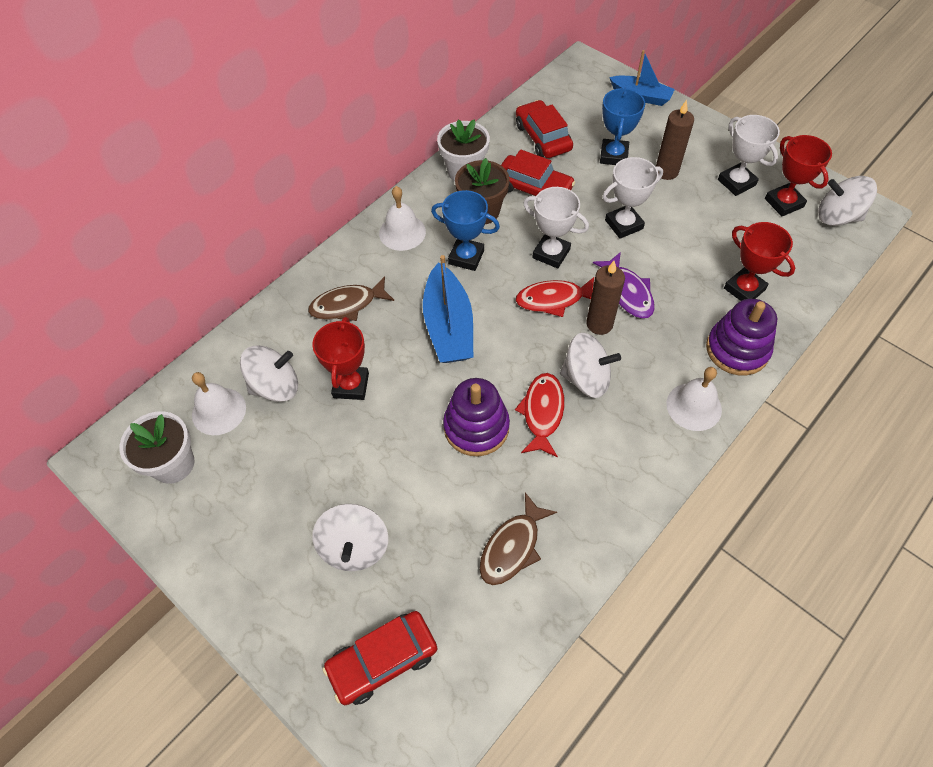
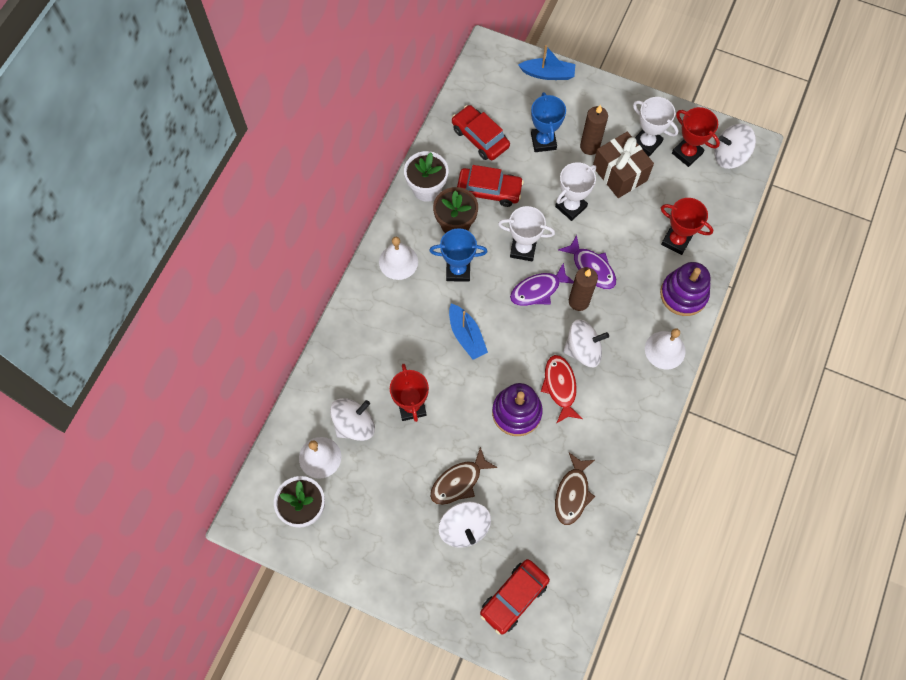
camera: 20 degrees left, 10 degrees up
brown fish [308,276,394,321] -> brown fish moved to [430,447,498,505]
blue boat [423,255,473,363] -> blue boat [449,303,488,360], size x0.66
red fish [516,277,594,317] -> purple fish [510,262,574,306]
none -> brown gift [593,132,654,198]

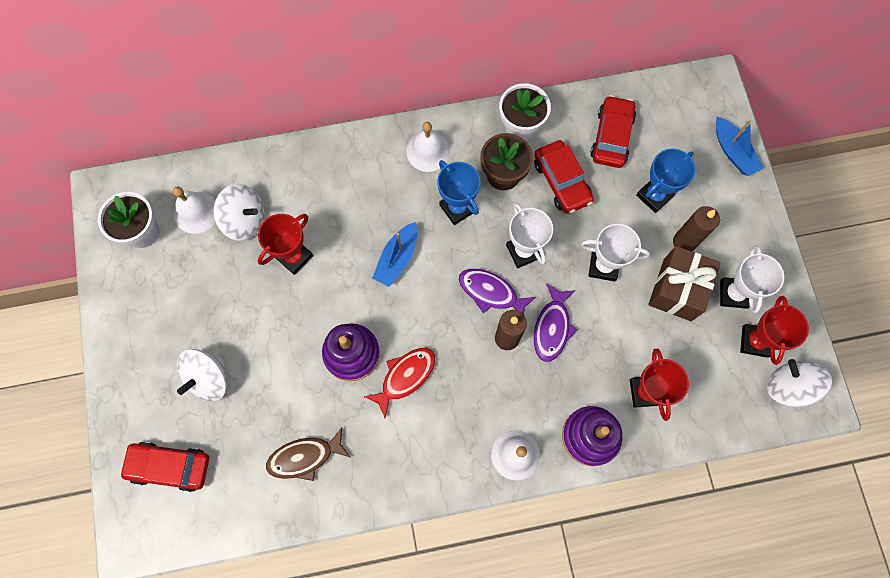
camera: 55 degrees right, 5 degrees up
brown fish [430,447,498,505] -> none
white spinning top [563,319,609,367] -> none

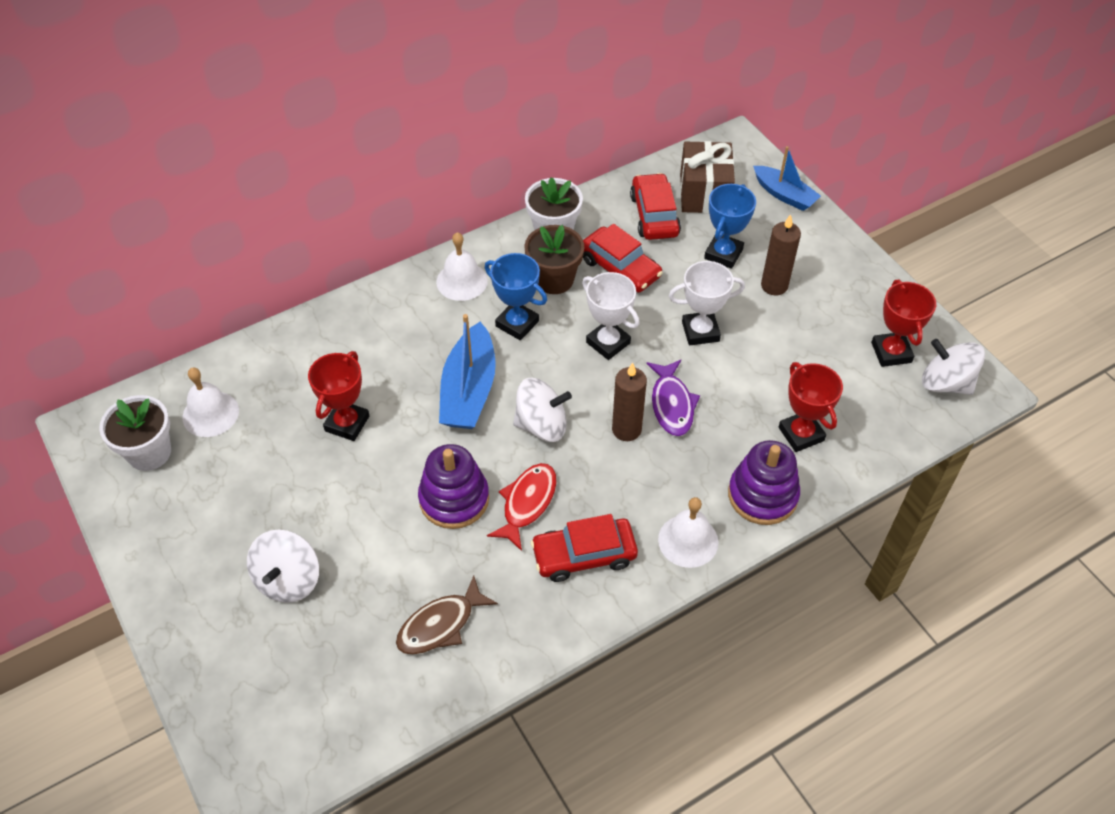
camera: 20 degrees left, 20 degrees down
red car [120,441,209,492] -> red car moved to [531,514,638,582]
white spinning top [213,184,265,241] -> white spinning top moved to [513,378,572,442]
blue boat [372,222,417,287] -> blue boat [439,314,496,429], size x1.51
purple fish [458,269,536,315] -> none
brown gift [648,246,721,321] -> brown gift moved to [680,141,735,213]
white trophy [720,246,784,313] -> none

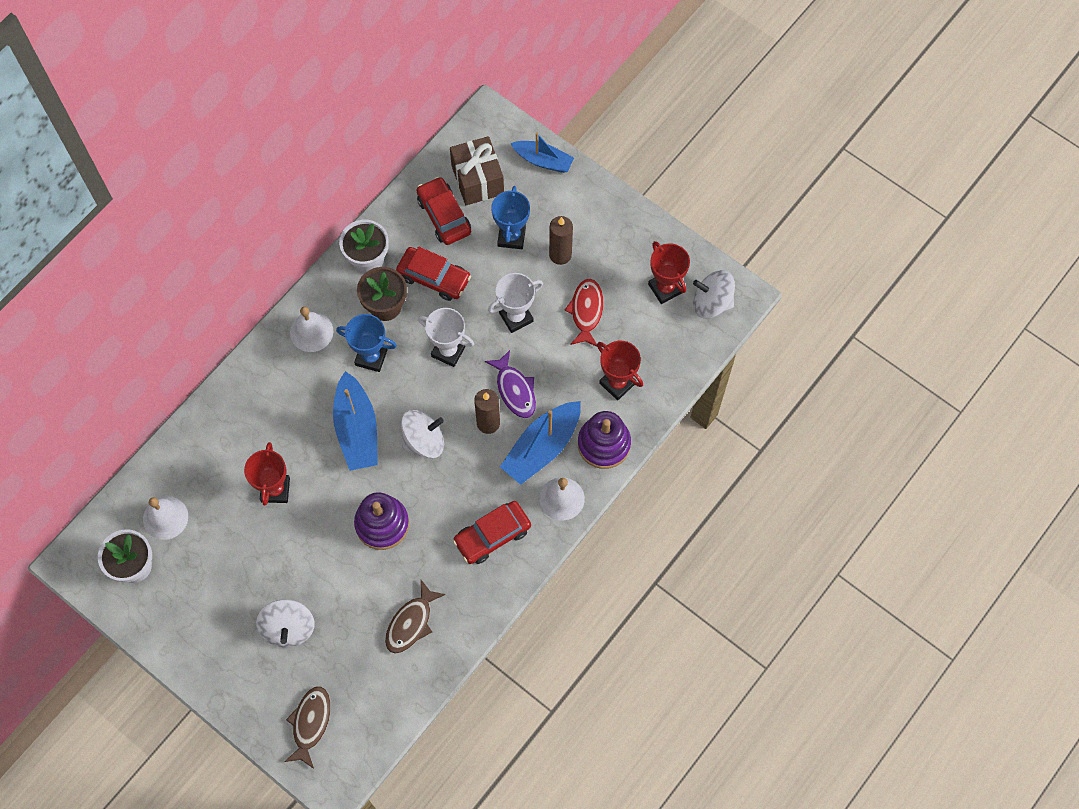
camera: 20 degrees left, 15 degrees up
red fish [487,463,557,551] -> red fish moved to [564,279,603,347]
none -> brown fish [284,686,331,769]
none -> blue boat [500,401,581,485]

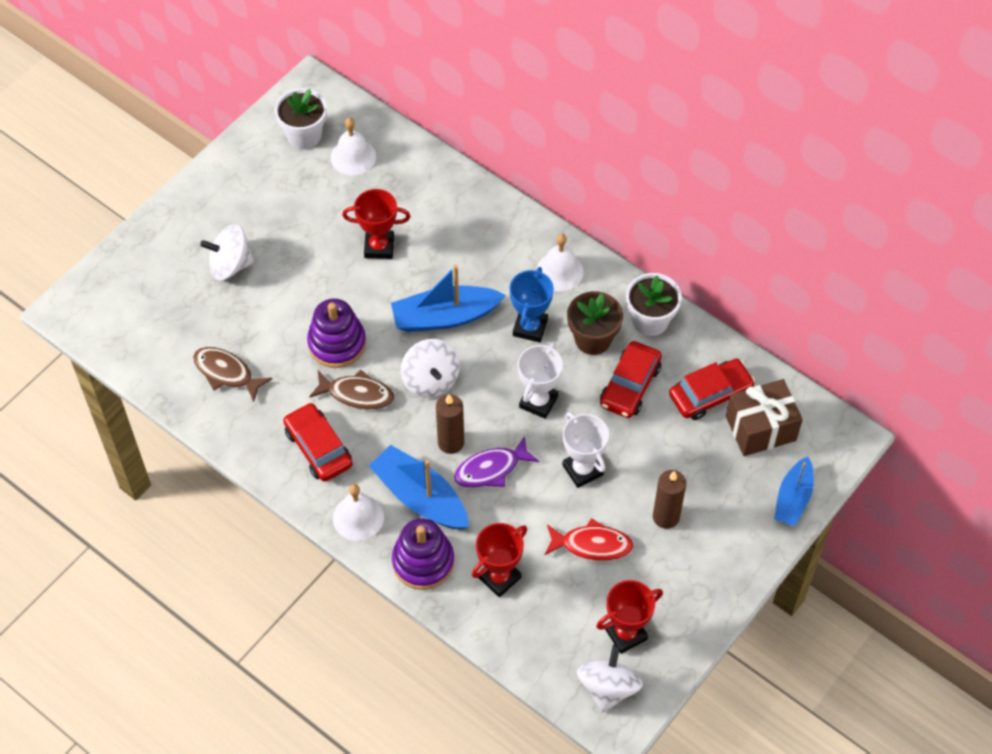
camera: 90 degrees right, 10 degrees down
brown fish [284,686,331,769] -> brown fish moved to [309,369,394,409]
blue trophy [491,186,530,249] -> none

